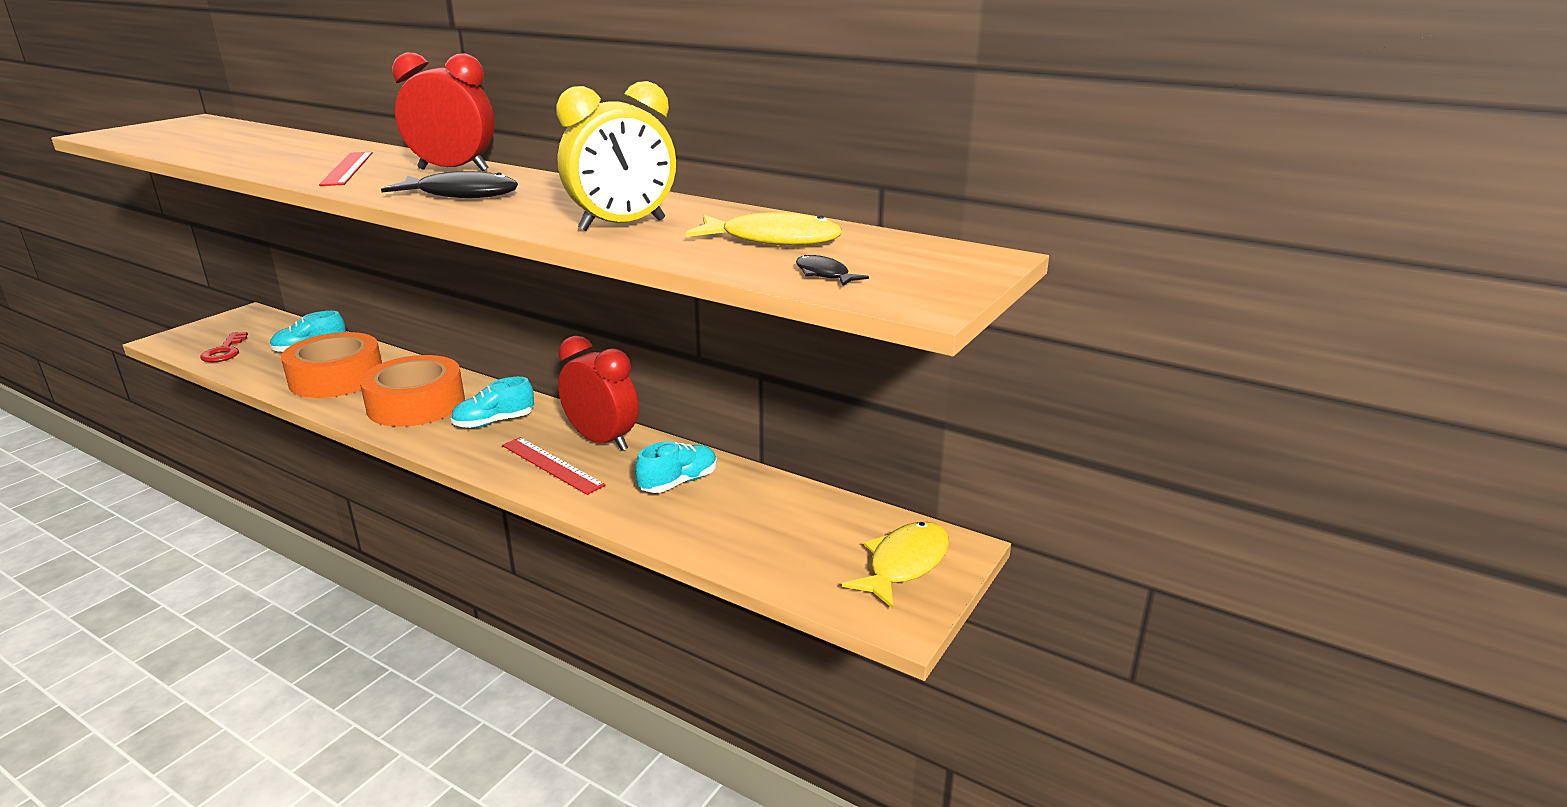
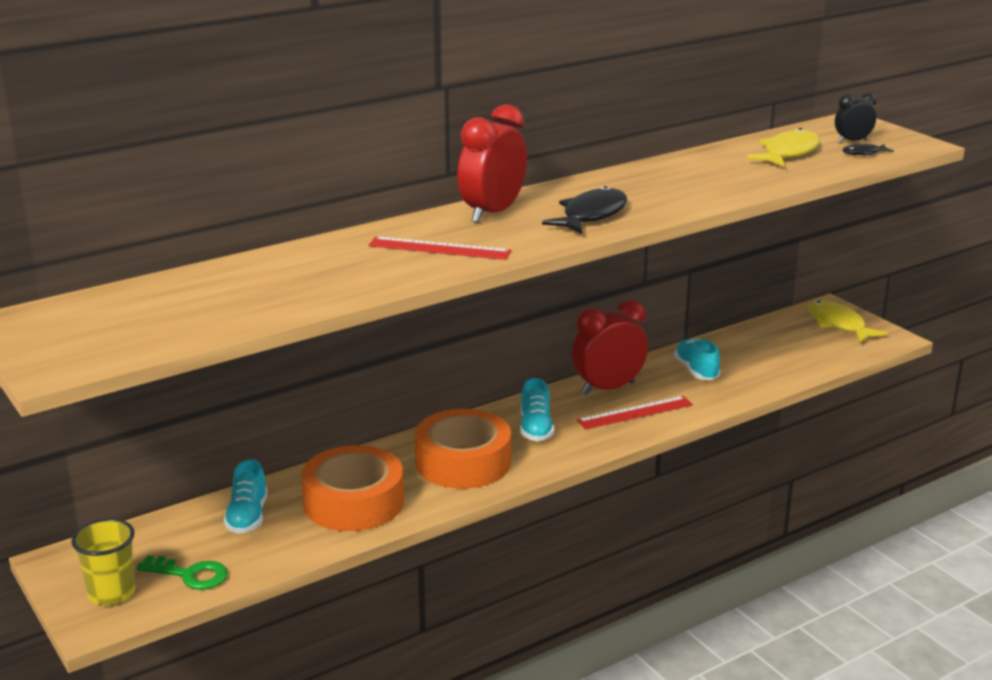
camera: 65 degrees left, 0 degrees up
red key [200,332,248,362] -> green key [137,555,228,590]
yellow clock [556,81,676,231] -> none
none -> yellow cup [71,518,136,605]
none -> black clock [835,93,876,143]

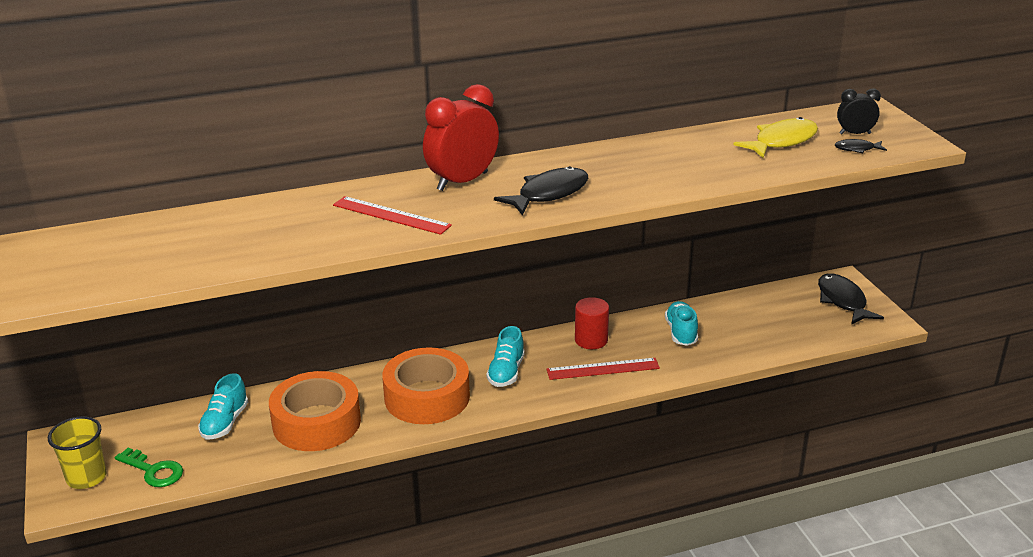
camera: 15 degrees right, 5 degrees up
red clock [572,300,648,395] -> red cylinder [575,297,609,349]
yellow fish [808,300,888,343] -> black fish [818,273,884,325]

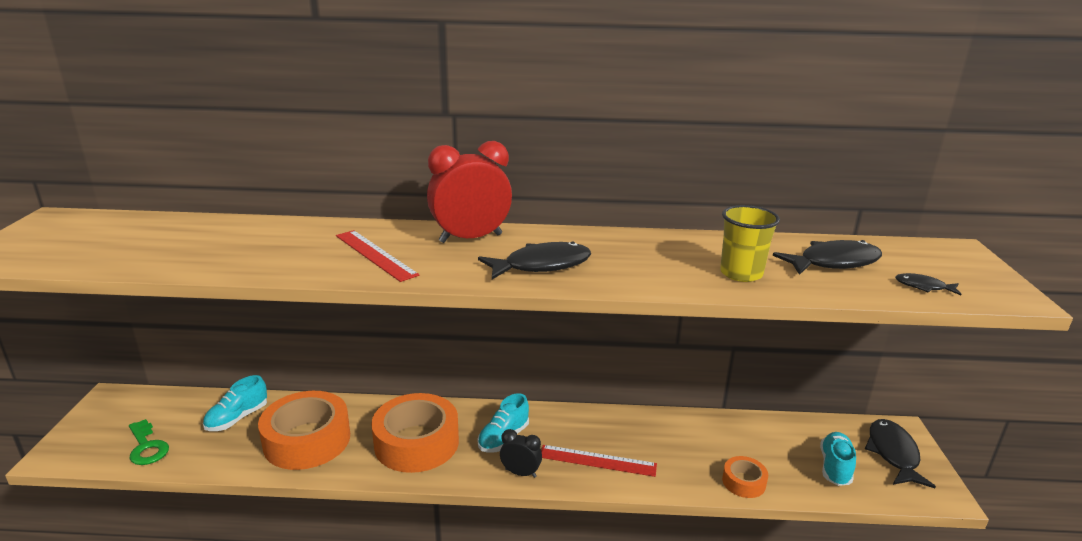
camera: 20 degrees right, 5 degrees down
yellow cup [48,416,107,489] -> yellow cup moved to [720,205,780,282]
red cylinder [575,297,609,349] -> none
turquoise shoe [665,301,698,346] -> turquoise shoe moved to [820,432,856,486]
yellow fish [733,117,818,158] -> black fish [773,240,882,275]
black clock [837,88,881,134] -> black clock moved to [500,429,542,478]
none -> orange tape [722,456,768,498]

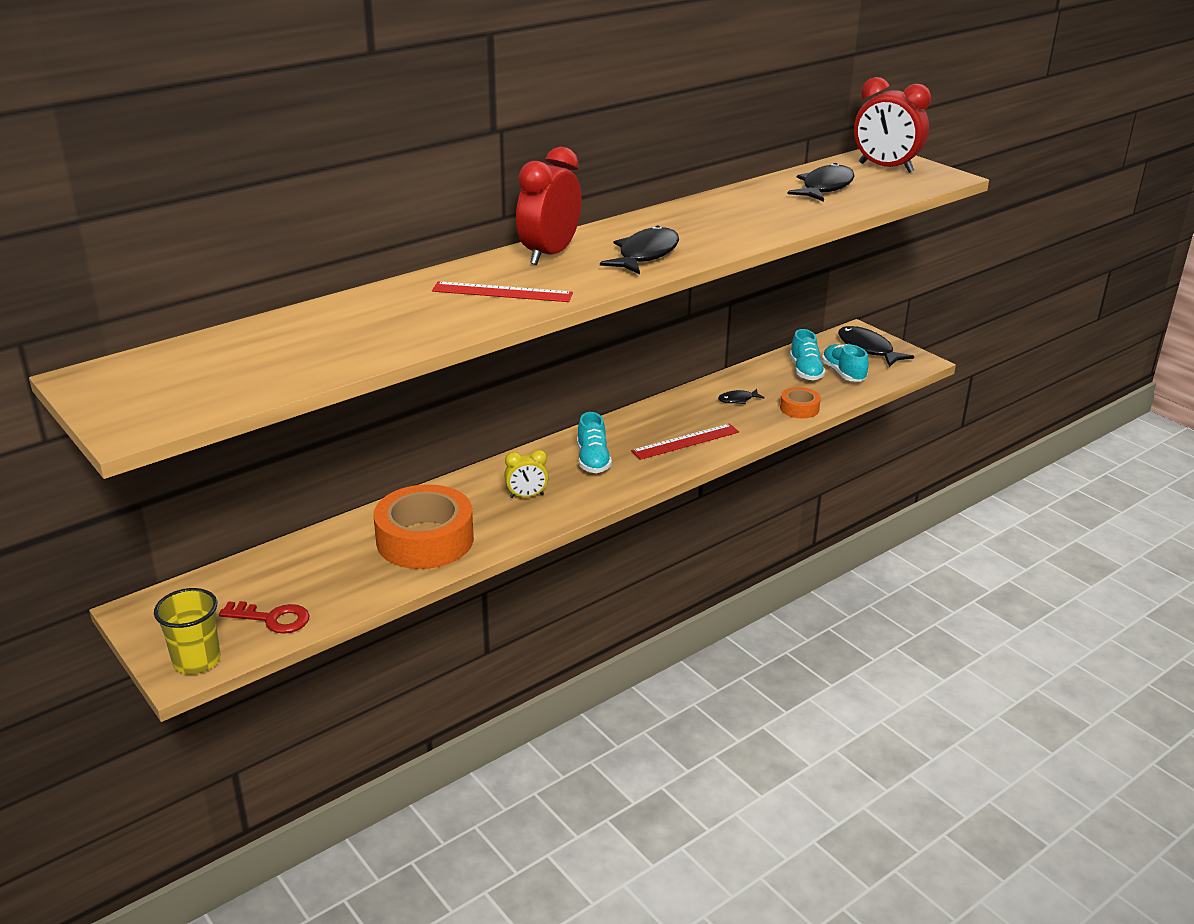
camera: 40 degrees left, 5 degrees up
green key [129,419,169,465] -> red key [219,601,310,634]
turquoise shoe [203,375,267,431] -> turquoise shoe moved to [790,329,826,381]
orange tape [371,393,459,473] -> yellow clock [504,450,549,498]
black clock [500,429,542,478] -> none
yellow cup [720,205,780,282] -> yellow cup moved to [154,588,220,674]
black fish [895,273,961,295] -> black fish moved to [718,389,765,404]
none -> red clock [854,77,931,173]

